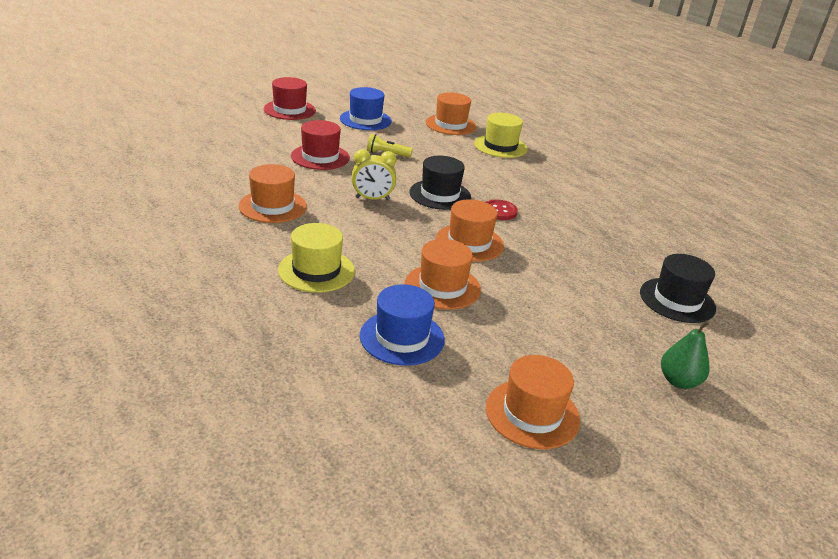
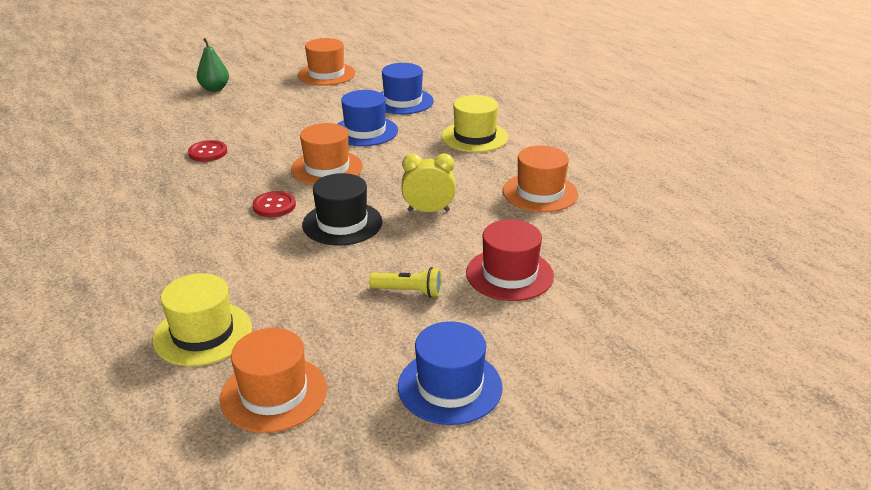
camera: 175 degrees left, 0 degrees up
red hat [264,77,316,120] -> none
orange hat [405,239,481,310] -> blue hat [337,90,398,146]
black hat [640,254,716,323] -> none
none -> red button [188,140,227,162]

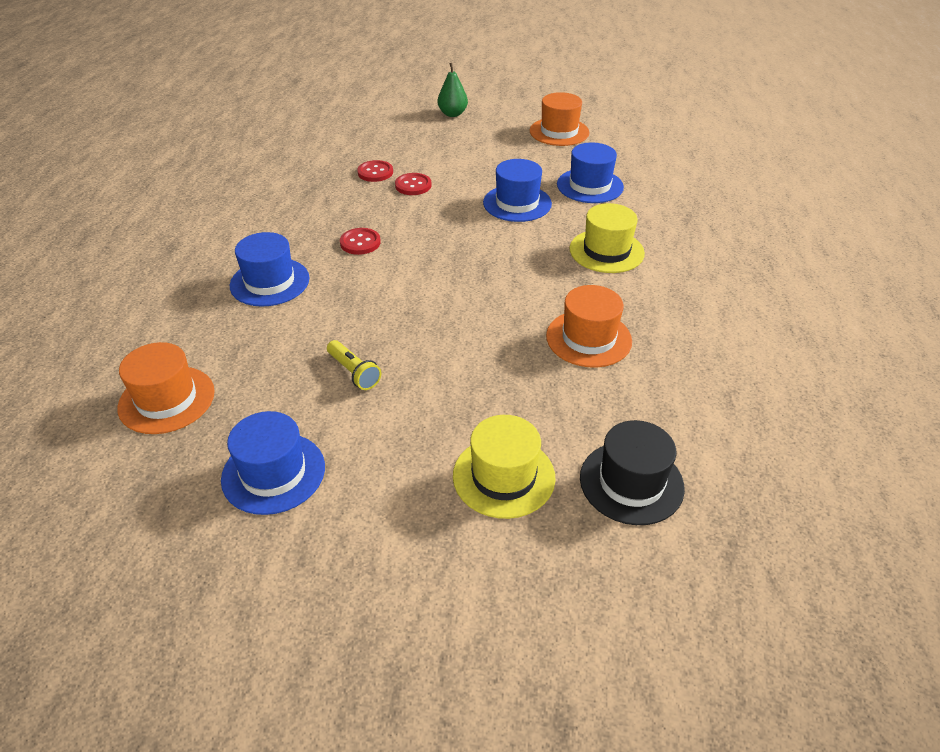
camera: 40 degrees right, 10 degrees up
yellow hat [153,273,252,366] -> yellow hat moved to [453,415,556,519]
orange hat [291,123,363,185] -> none
black hat [302,173,383,246] -> black hat moved to [580,420,685,525]
yellow clock [401,153,456,212] -> none
red hat [466,220,554,301] -> none
none -> blue hat [230,232,310,306]
none -> red button [395,173,432,195]

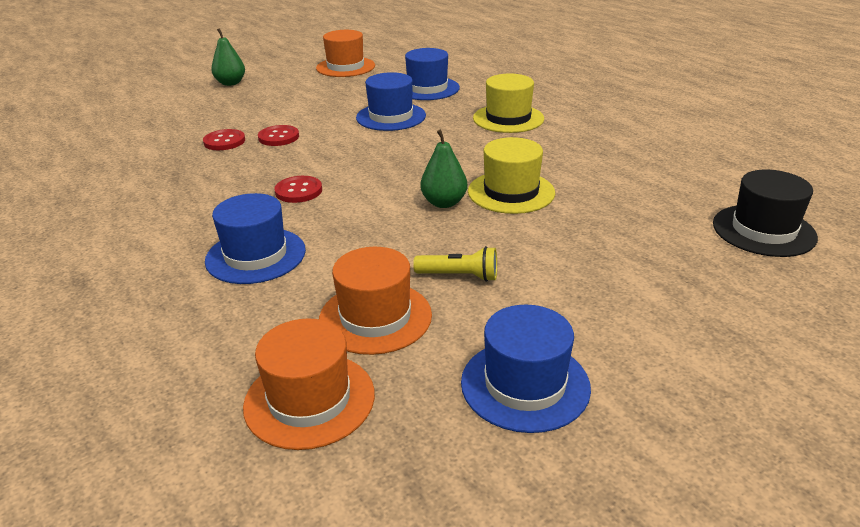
camera: 40 degrees left, 10 degrees down
yellow hat [453,415,556,519] -> yellow hat moved to [468,137,555,214]
orange hat [546,285,632,367] -> orange hat moved to [319,247,432,355]
none -> green pear [420,130,467,208]

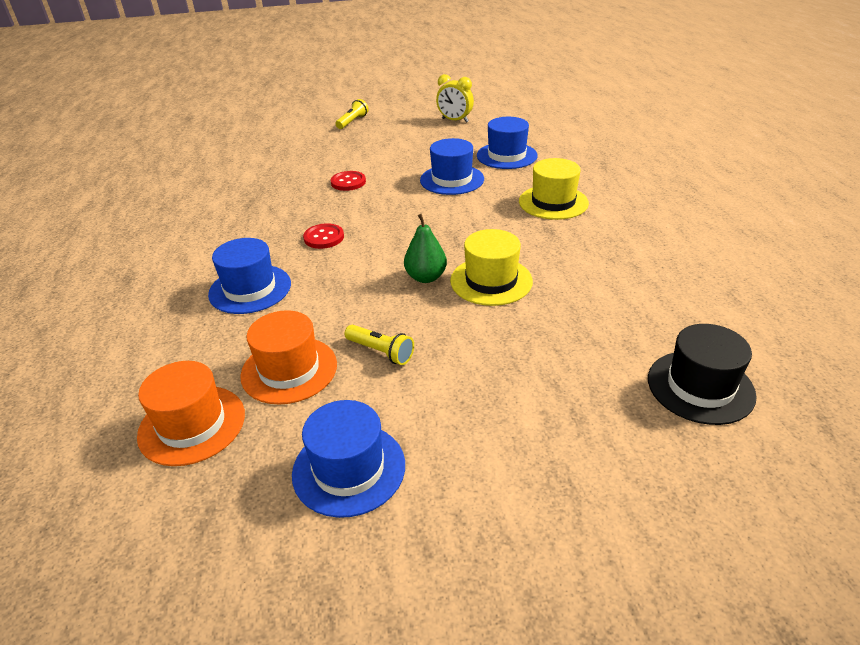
camera: 25 degrees right, 5 degrees up
red button [203,129,245,150] -> none
green pear [211,28,245,86] -> yellow flashlight [335,99,369,129]
orange hat [316,30,375,77] -> yellow clock [436,74,474,123]

